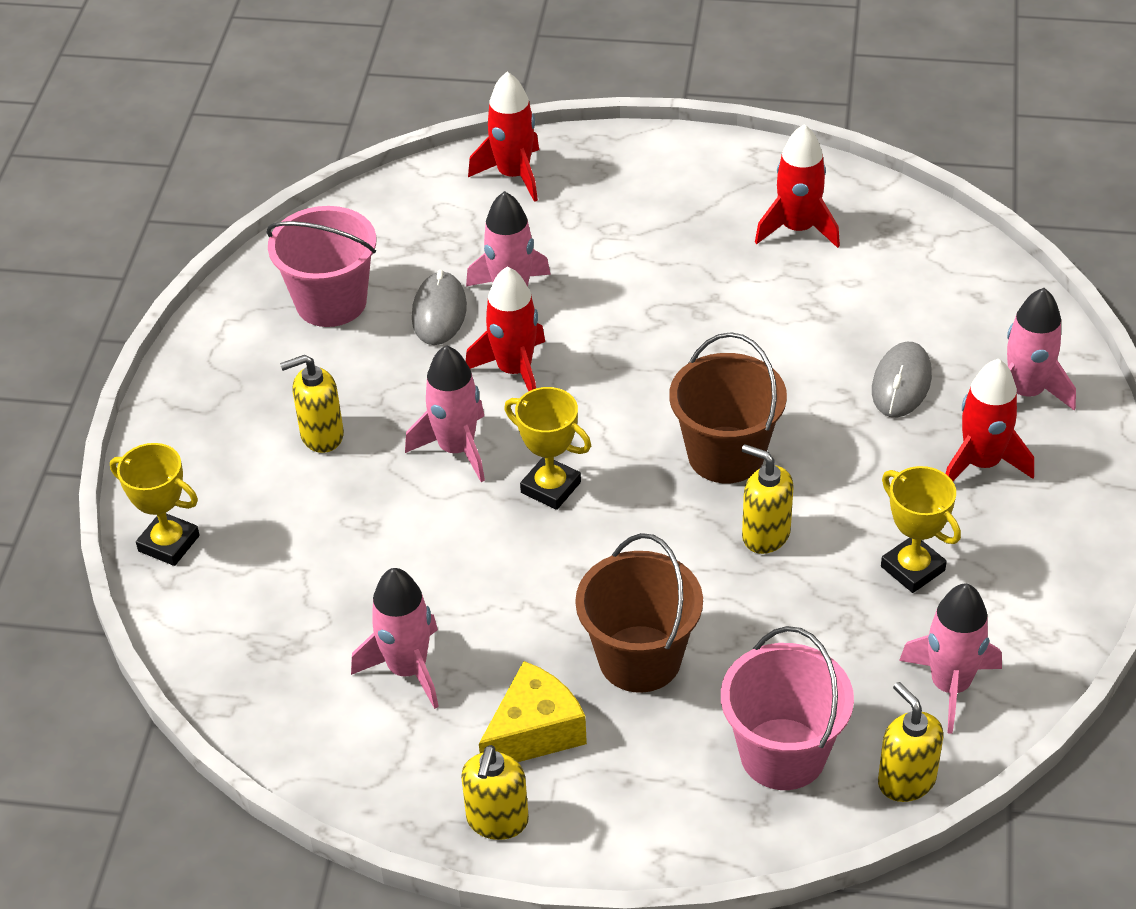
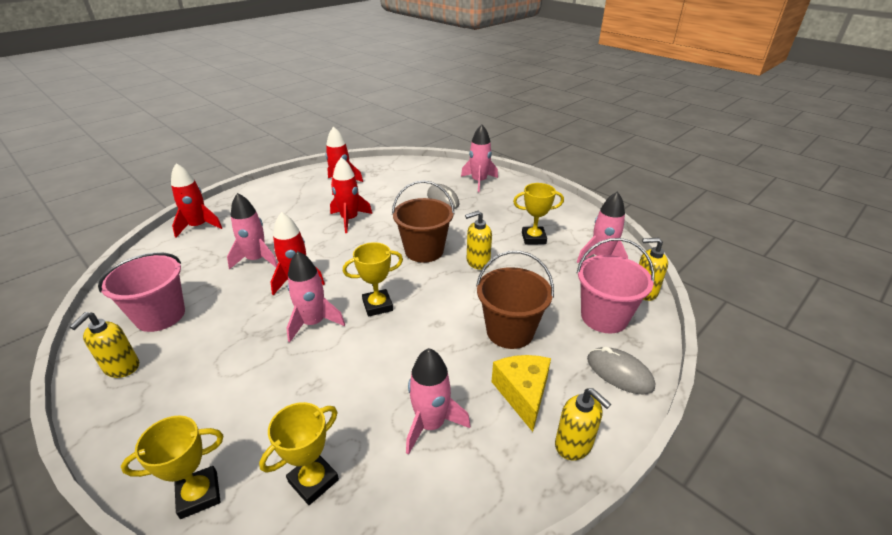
camera: 55 degrees left, 10 degrees down
yellow soap dispenser [280,355,344,453] -> yellow soap dispenser moved to [69,312,139,378]
grey mouse [412,270,467,345] -> grey mouse moved to [587,347,655,395]
red rocket [945,359,1034,481] -> red rocket moved to [330,157,372,233]
none -> yellow trophy [259,402,339,505]

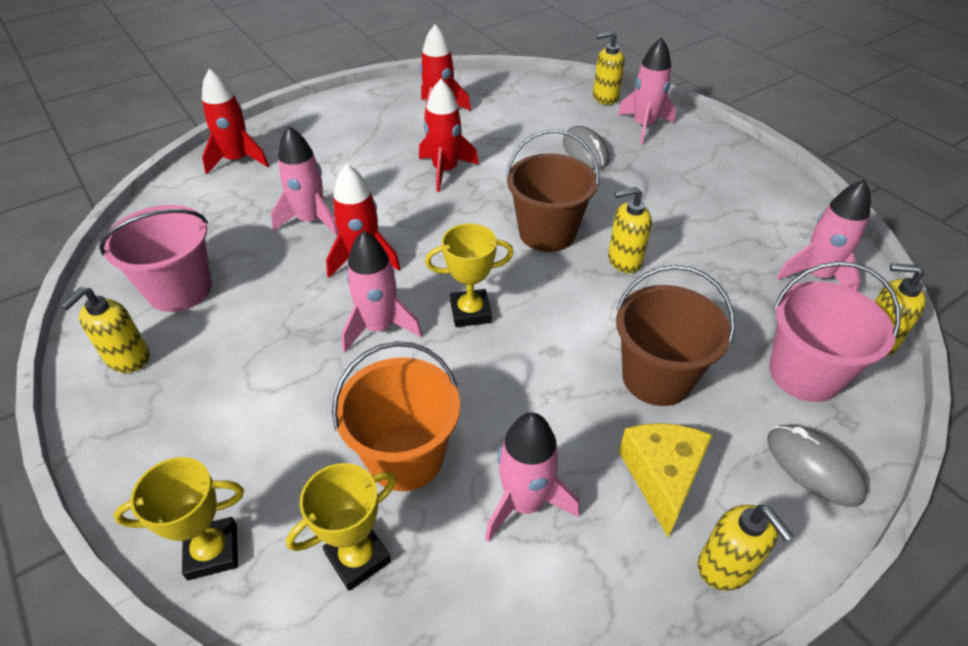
camera: 10 degrees right, 10 degrees up
yellow trophy [513,183,564,245] -> none
none -> orange bucket [332,341,460,491]
none -> yellow soap dispenser [593,31,625,105]

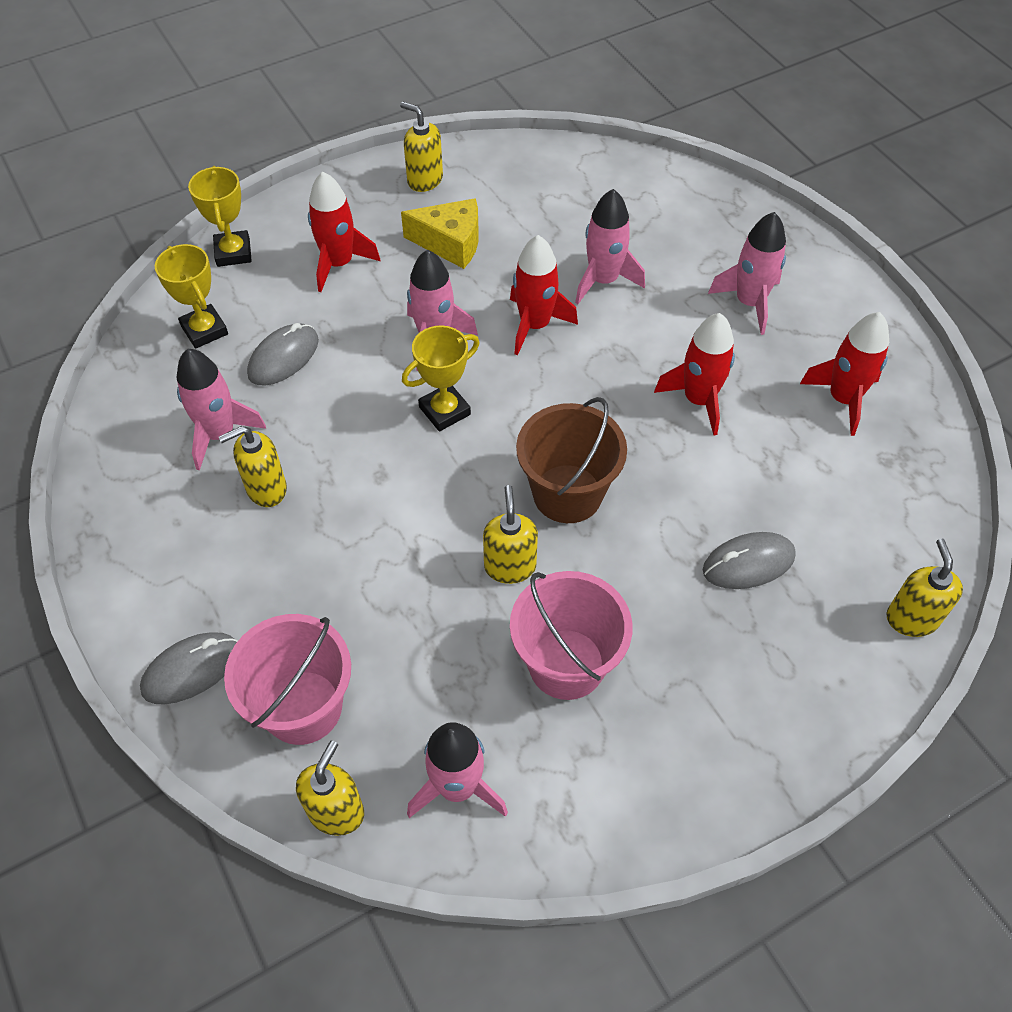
camera: 95 degrees right, 10 degrees up
pink bucket [99,205,212,312] -> pink bucket moved to [510,571,633,700]
red rocket [202,69,269,174] -> red rocket moved to [308,172,380,292]
orange bucket [332,341,460,491] -> grey mouse [247,323,319,386]
yellow trophy [425,223,514,327] -> yellow trophy turned 60 degrees clockwise [402,325,480,432]
brown bucket [616,265,735,406] -> none
pink rocket [618,37,676,144] -> pink rocket moved to [708,212,786,335]
yellow cheese [619,423,712,538] -> yellow cheese moved to [401,198,479,269]
yellow soap dispenser [698,505,794,591] -> yellow soap dispenser moved to [219,426,287,507]

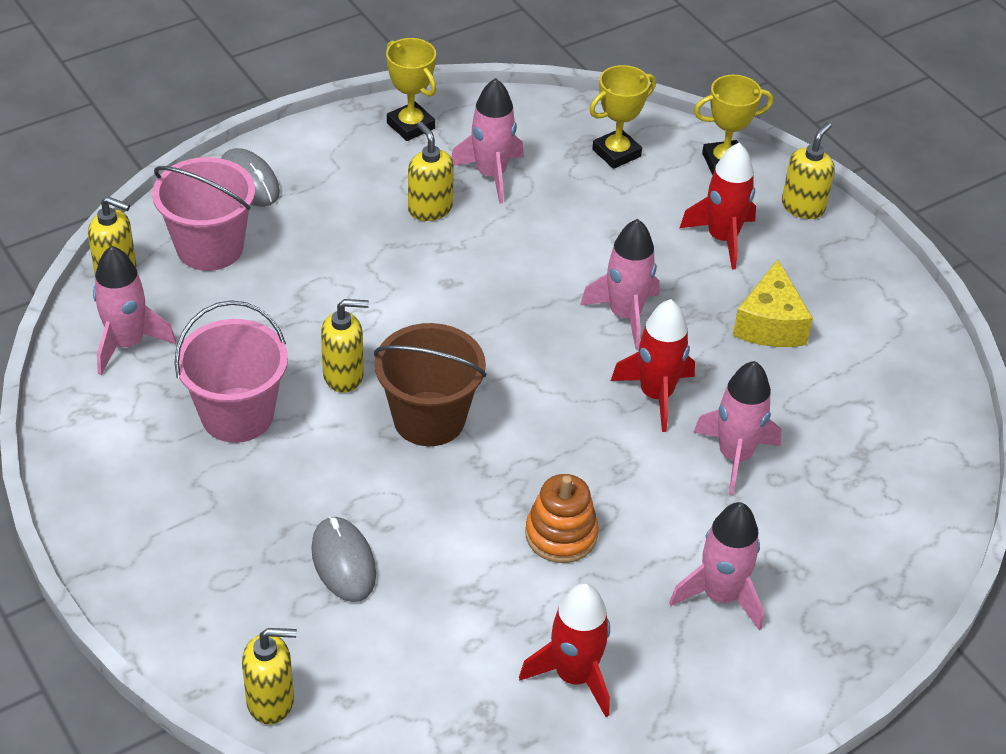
camera: 85 degrees right, 10 degrees down
grey mouse [247,323,319,386] -> none
yellow soap dispenser [400,102,443,192] -> yellow soap dispenser moved to [782,122,835,219]
yellow trophy [402,325,480,432] -> yellow trophy moved to [386,38,436,141]
red rocket [654,313,735,436] -> orange stacking toy [525,474,599,563]

